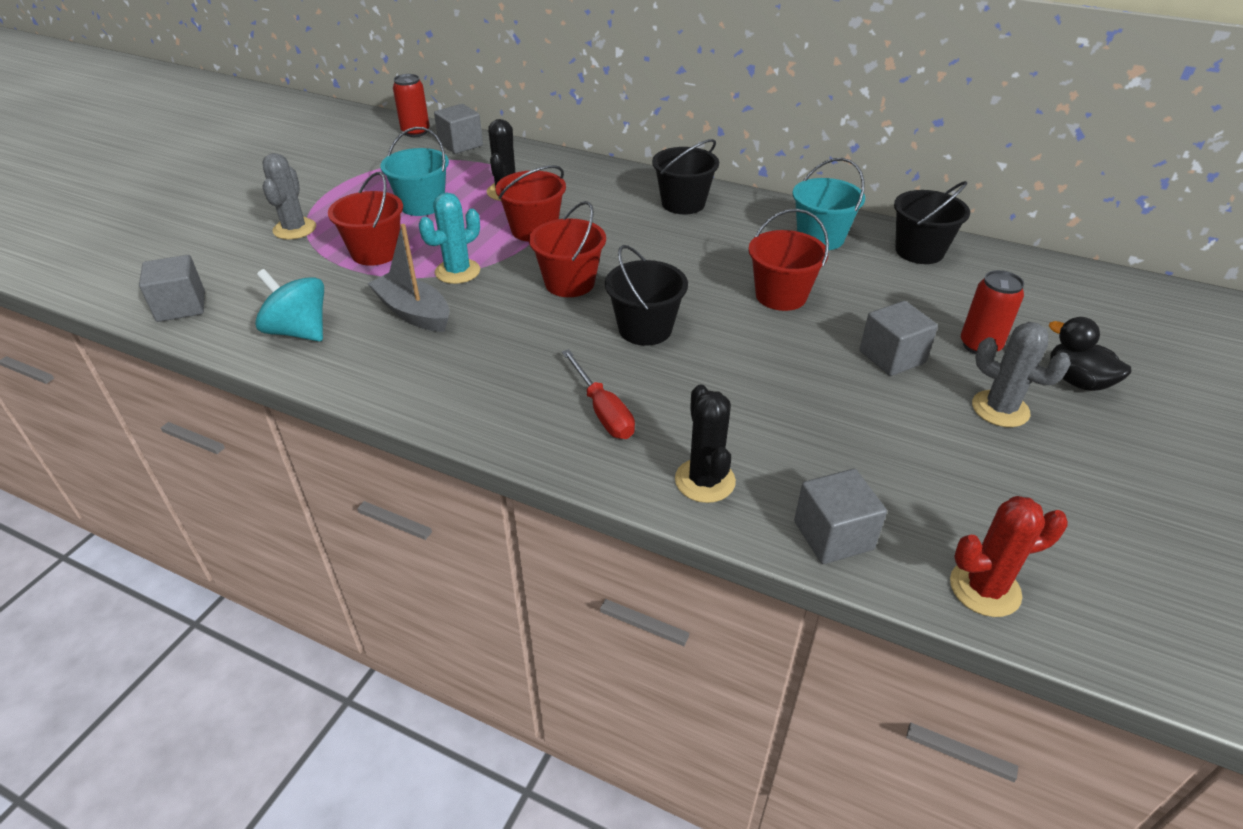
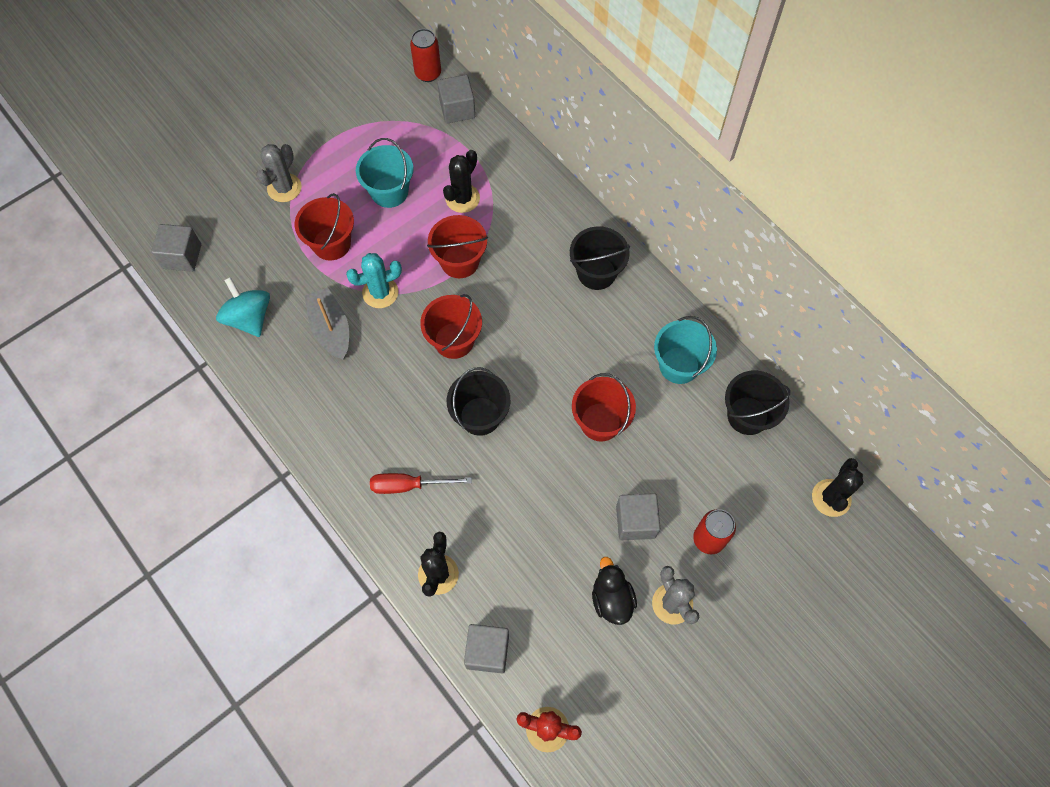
camera: 25 degrees right, 25 degrees up
red screwdriver [562,349,635,439] -> red screwdriver turned 90 degrees clockwise [370,473,472,494]
black duck [1049,317,1131,391] -> black duck moved to [592,557,637,625]
none -> black cactus [812,458,864,517]

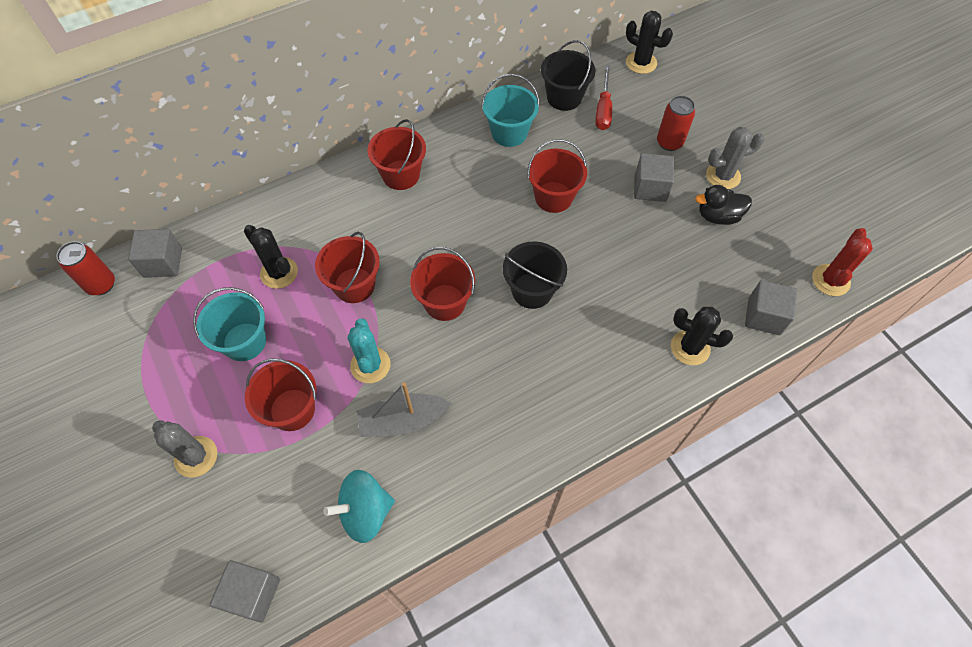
camera: 80 degrees left, 5 degrees down
red screwdriver [370,473,472,494] -> red screwdriver moved to [595,65,612,130]
black bucket [570,227,630,290] -> red bucket [367,119,426,190]

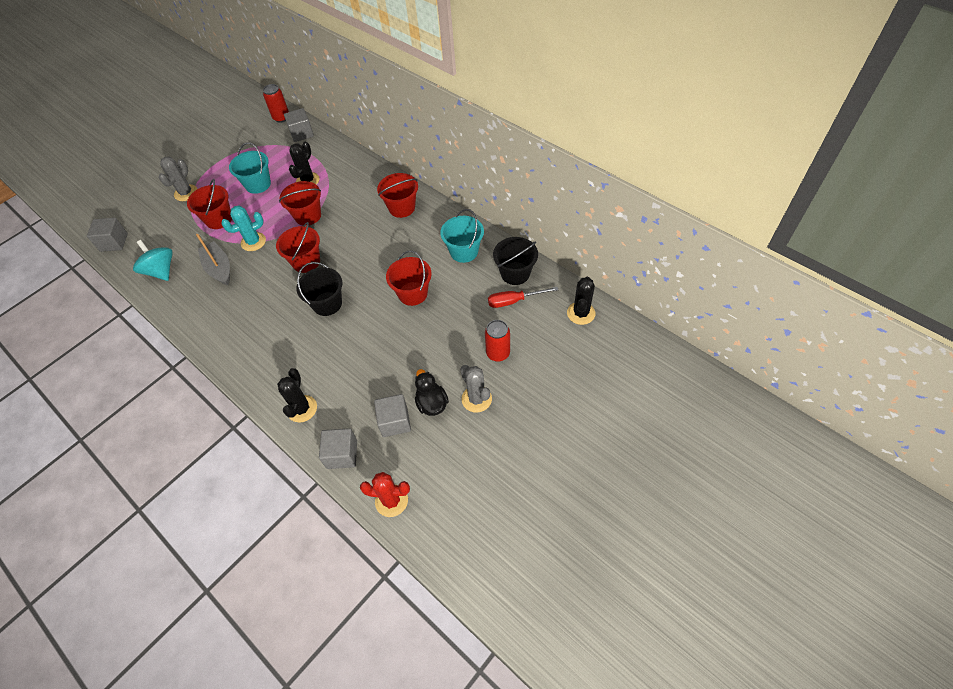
camera: 75 degrees right, 5 degrees down
grey cube [634,153,674,202] -> grey cube moved to [374,394,411,437]

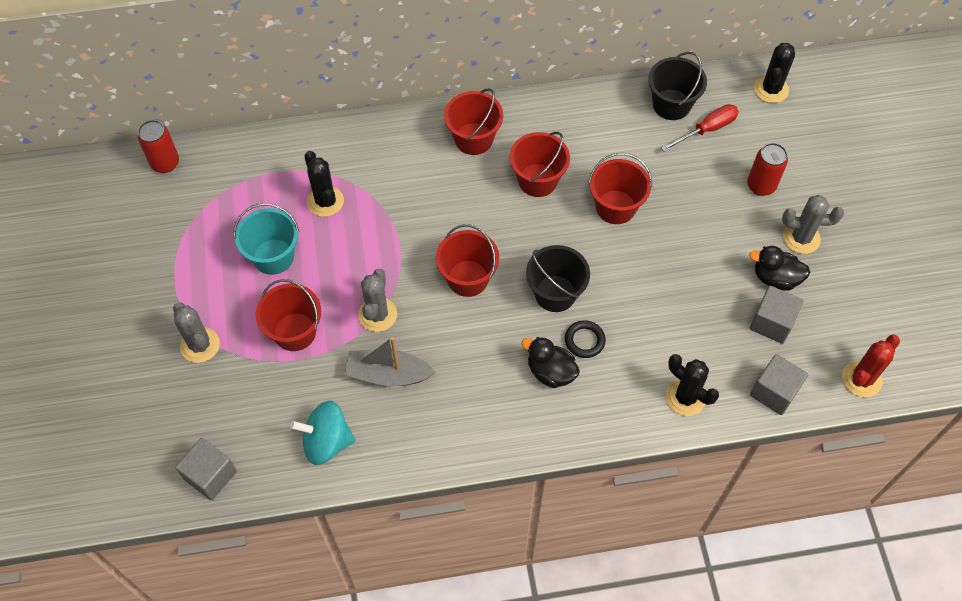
camera: 55 degrees left, 5 degrees up
turquoise cactus [221,206,266,251] -> grey cactus [358,269,397,332]
red bucket [279,181,321,226] -> red bucket moved to [509,132,570,197]
grey cube [284,108,314,142] -> none
turquoise bucket [440,209,484,263] -> none
red screwdriver [488,287,558,308] -> red screwdriver turned 150 degrees counterclockwise [661,104,739,152]
black cactus [567,277,595,325] -> black cactus turned 60 degrees clockwise [754,43,795,103]
none -> black duck [521,337,580,388]
none -> black ring [565,320,606,358]

